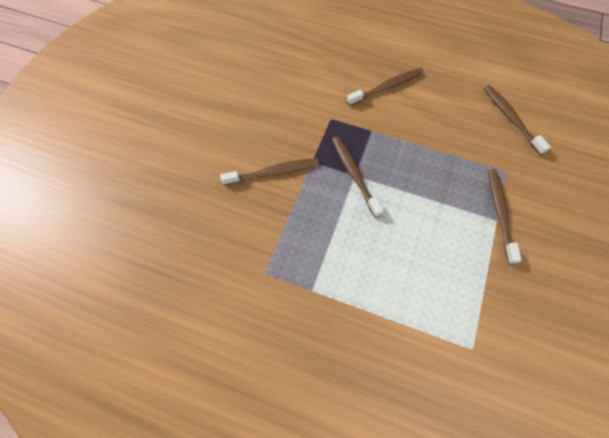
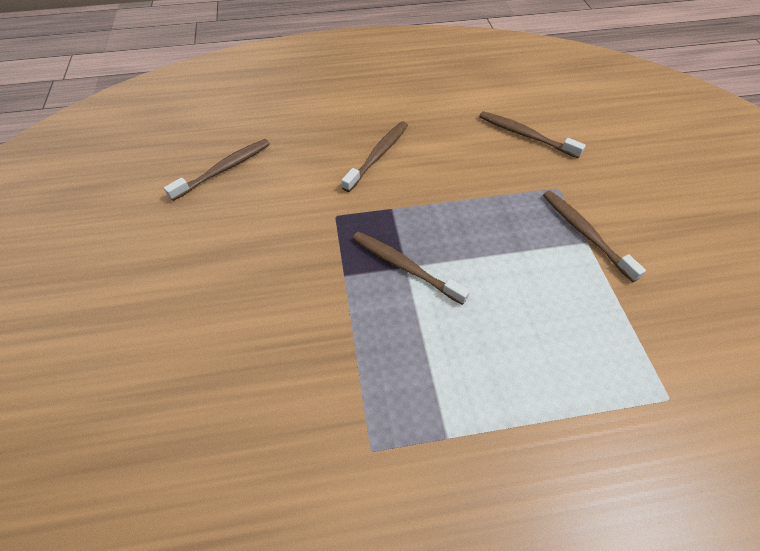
camera: 30 degrees left, 10 degrees down
brown toothbrush [220,158,319,186] -> brown toothbrush moved to [164,139,270,201]

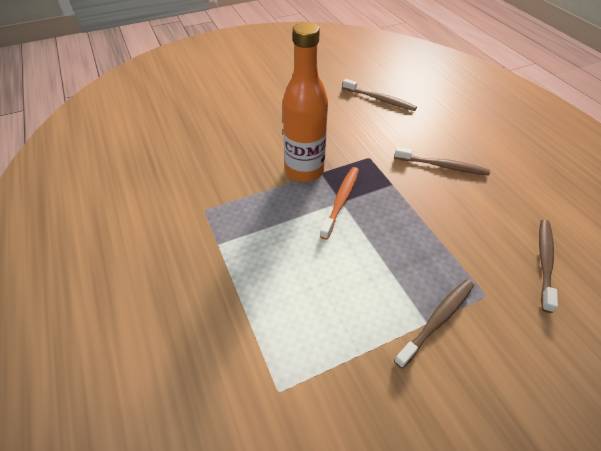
camera: 75 degrees right, 5 degrees down
brown toothbrush [352,231,470,305] -> orange toothbrush [320,167,359,240]
none -> orange bottle [283,22,328,182]

